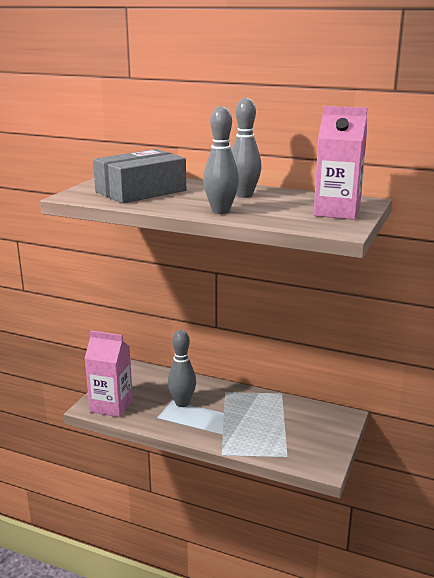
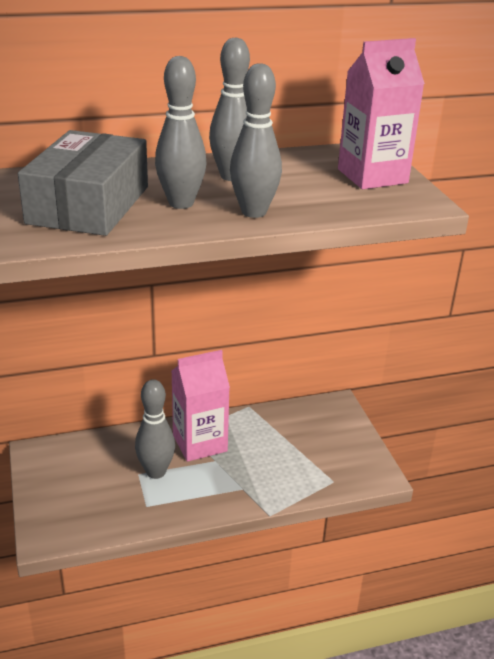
camera: 40 degrees left, 10 degrees up
pink carton [85,331,133,417] -> pink carton moved to [171,350,230,462]
none -> grey bowling pin [155,56,207,209]

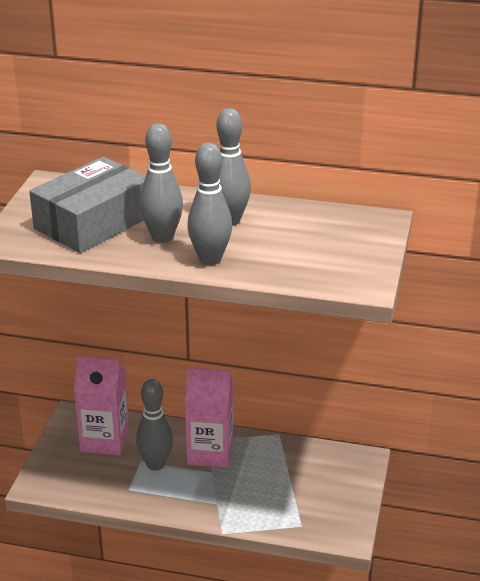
camera: 30 degrees right, 0 degrees up
pink carton [338,38,425,189] -> pink carton moved to [74,356,129,456]

